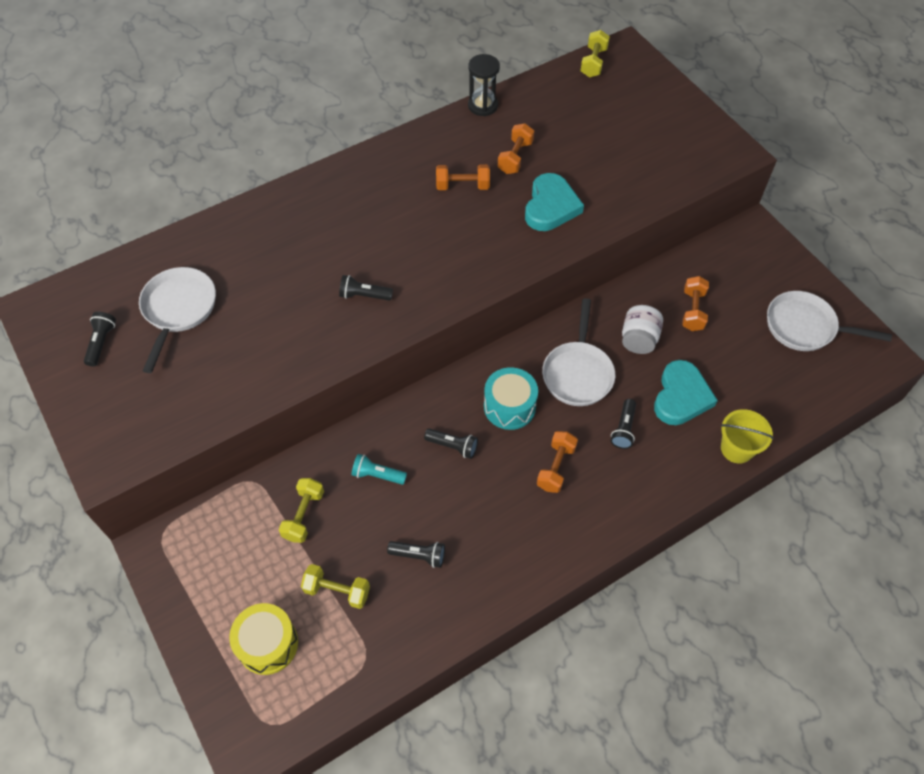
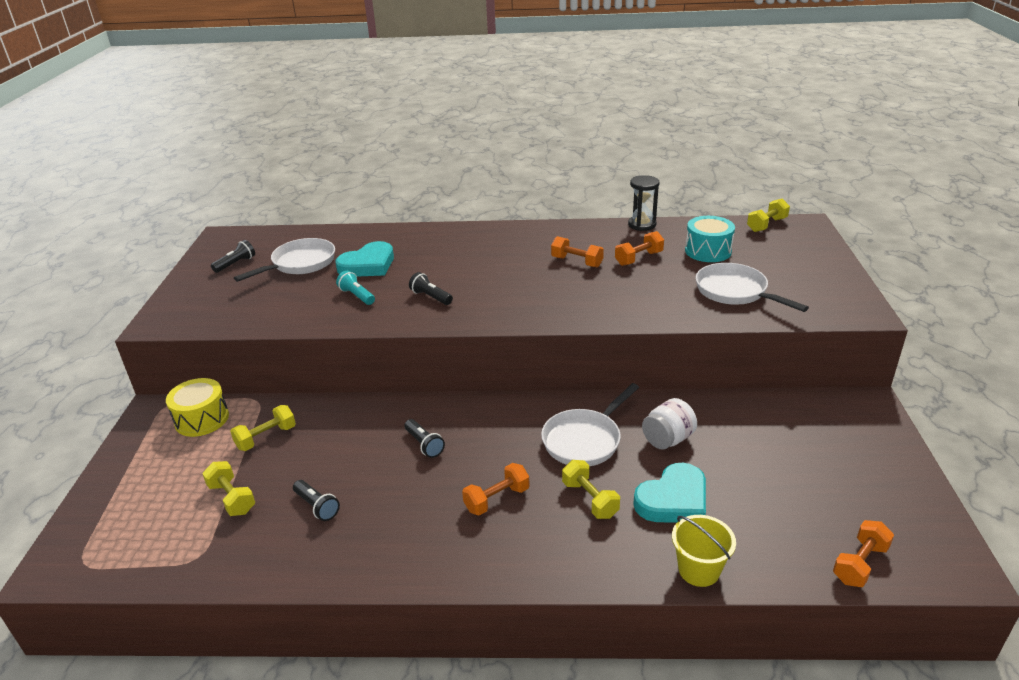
camera: 35 degrees right, 25 degrees down
yellow drum [229,603,298,675] -> yellow drum moved to [166,378,229,437]
turquoise flashlight [352,454,407,485] -> turquoise flashlight moved to [336,271,375,305]
turquoise drum [484,367,538,430] -> turquoise drum moved to [685,216,735,262]
turquoise heart [525,173,584,231] -> turquoise heart moved to [335,241,394,277]
black flashlight [611,399,636,449] -> yellow dumbbell [562,460,620,519]
orange dumbbell [682,276,709,331] -> orange dumbbell moved to [833,520,894,587]
white pan [767,291,892,351] -> white pan moved to [696,263,809,312]

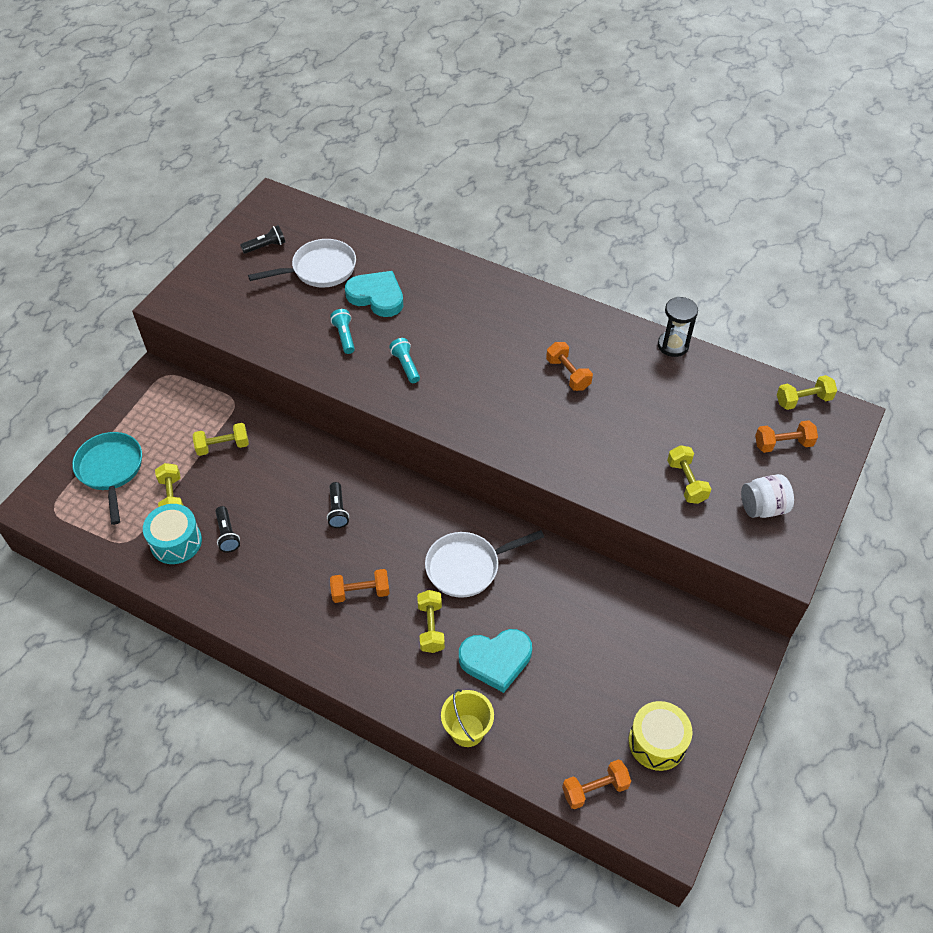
camera: 25 degrees right, 20 degrees up
yellow drum [166,378,229,437] -> yellow drum moved to [629,701,693,771]
turquoise heart [335,241,394,277] -> turquoise heart turned 135 degrees counterclockwise [345,271,403,317]
black flashlight [409,272,453,305] -> turquoise flashlight [389,338,420,383]
orange dumbbell [615,231,664,266] -> orange dumbbell moved to [755,420,818,453]
white jar [642,398,697,450] -> white jar moved to [741,474,794,518]
turquoise drum [685,216,735,262] -> turquoise drum moved to [143,504,202,564]
white pan [696,263,809,312] -> yellow dumbbell [667,445,711,504]
none -> turquoise pan [72,432,142,525]

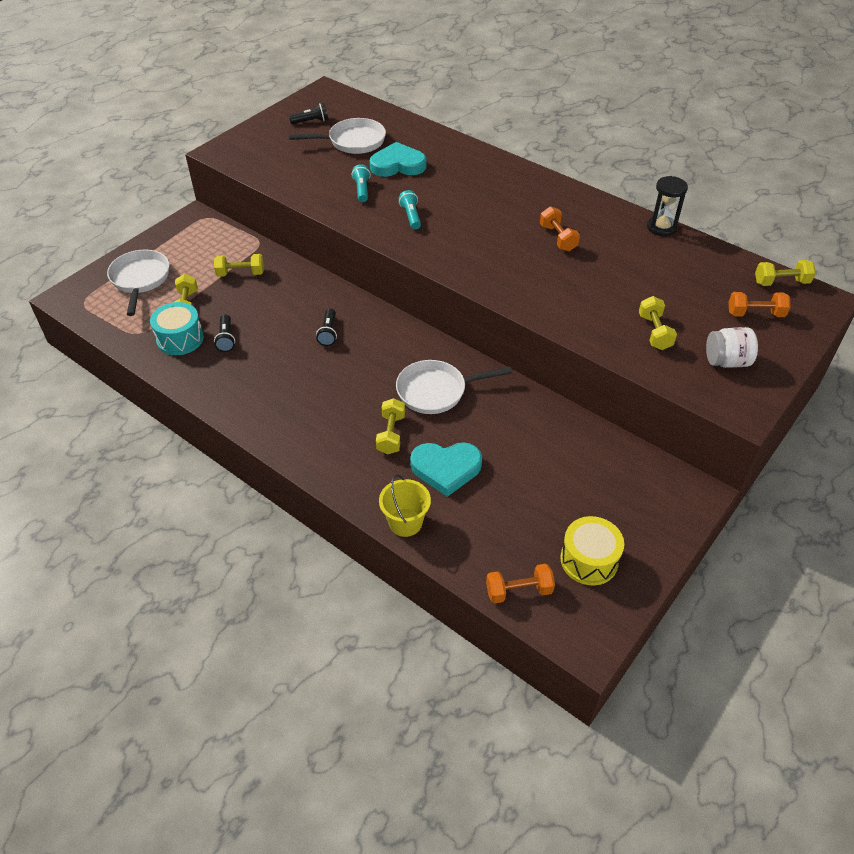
camera: 10 degrees right, 5 degrees down
turquoise pan [72,432,142,525] -> white pan [107,250,169,316]
orange dumbbell [330,569,390,603] -> none
turquoise heart [345,271,403,317] -> turquoise heart turned 45 degrees counterclockwise [370,142,426,177]

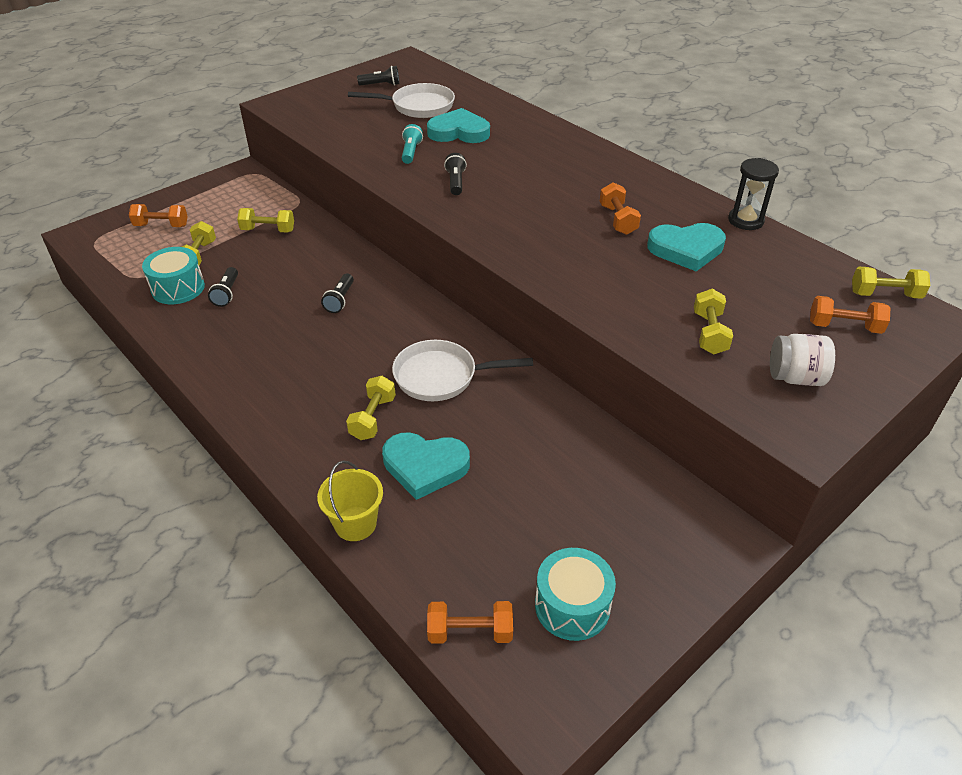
camera: 10 degrees right, 5 degrees down
white pan [107,250,169,316] -> orange dumbbell [129,204,187,227]
turquoise flashlight [399,190,421,229] -> black flashlight [444,153,467,195]
yellow drum [560,516,624,585] -> turquoise drum [535,548,616,641]
none -> turquoise heart [647,223,726,271]

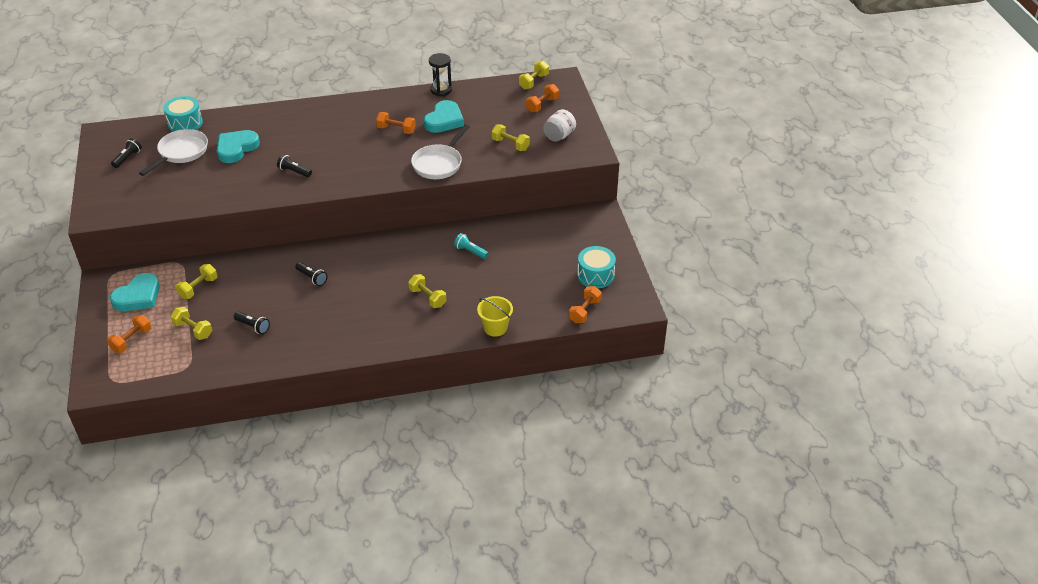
camera: 60 degrees left, 0 degrees up
turquoise drum [142,247,205,304] -> turquoise drum moved to [163,96,203,132]
turquoise heart [382,432,470,500] -> turquoise heart moved to [110,273,160,311]
white pan [392,340,533,401] -> white pan moved to [411,124,470,179]
turquoise flashlight [402,124,423,164] -> turquoise flashlight moved to [454,233,489,259]

